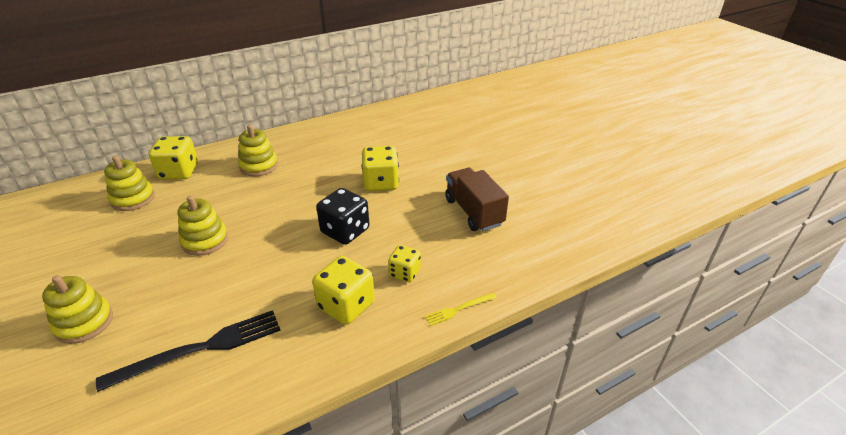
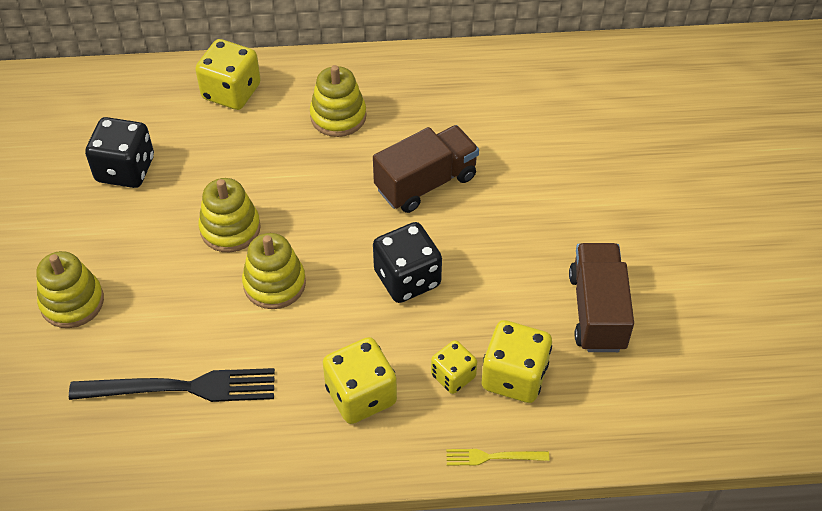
camera: 25 degrees right, 15 degrees up
yellow stacking toy [104,156,155,211] -> yellow stacking toy moved to [242,233,306,309]
yellow dice [362,146,399,191] -> yellow dice moved to [482,320,552,403]
none -> black dice [85,117,154,188]
none -> brown truck [373,125,479,213]

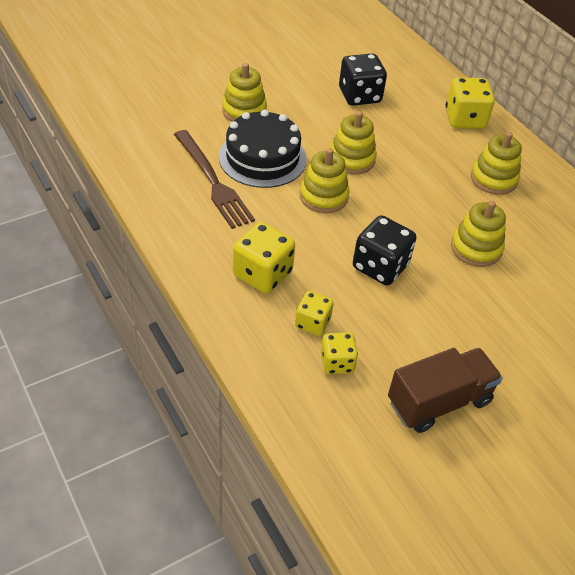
camera: 60 degrees right, 5 degrees down
black fork [69,368,275,402] -> brown fork [174,130,255,229]
brown truck [373,125,479,213] -> yellow stacking toy [451,201,506,267]
yellow fork [446,449,550,465] -> none
yellow dice [482,320,552,403] -> yellow dice [321,332,358,374], size x0.61
none -> black cake [219,109,307,188]

